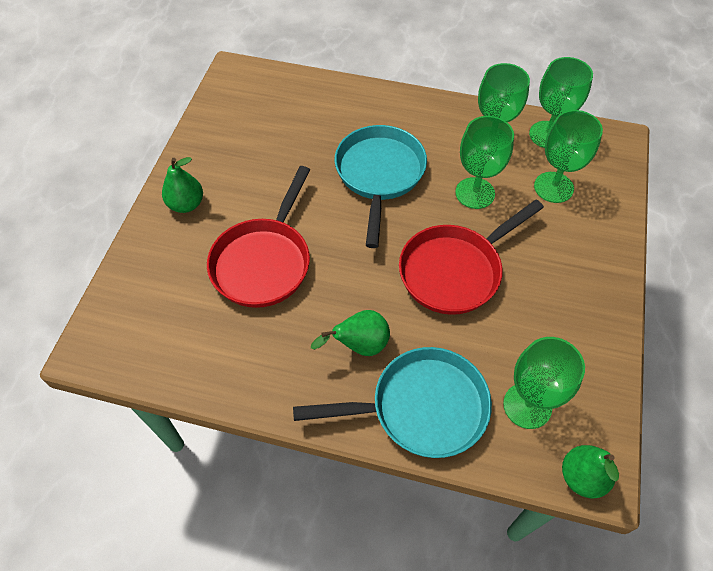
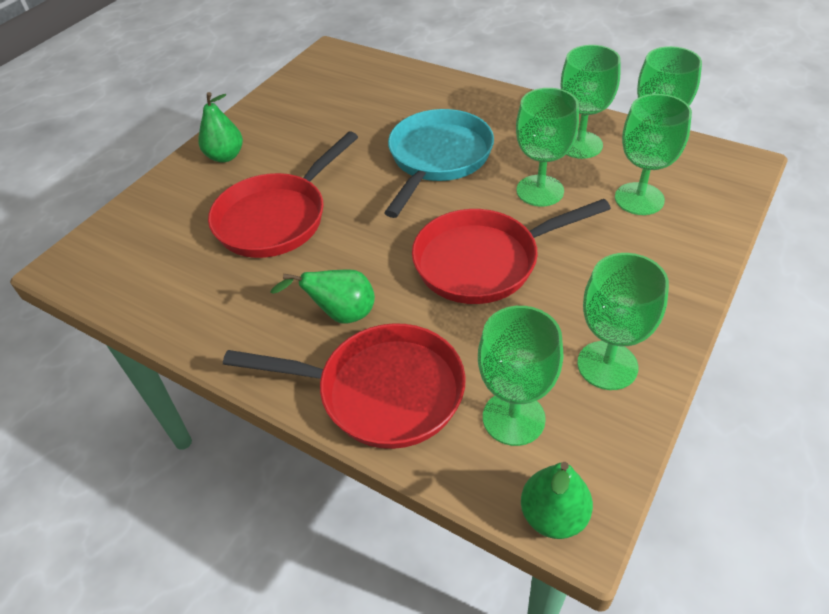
camera: 20 degrees right, 10 degrees down
turquoise pan [293,347,492,458] -> red pan [223,323,466,449]
none -> green goblet [577,253,669,390]

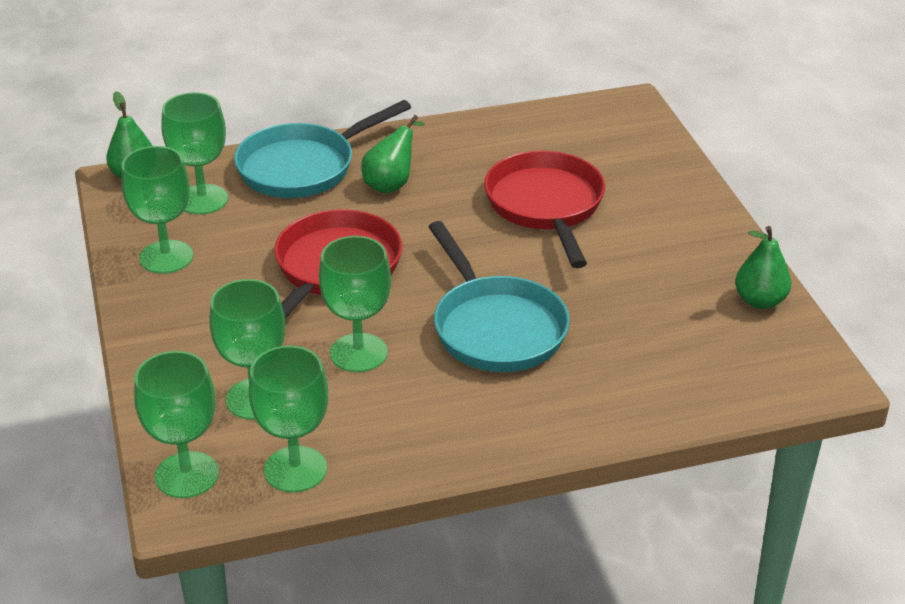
camera: 130 degrees right, 10 degrees down
green pear [198,92,243,163] -> green pear moved to [735,226,792,309]
red pan [223,323,466,449] -> turquoise pan [234,100,411,198]
green goblet [561,45,621,159] -> green goblet moved to [134,351,219,498]

